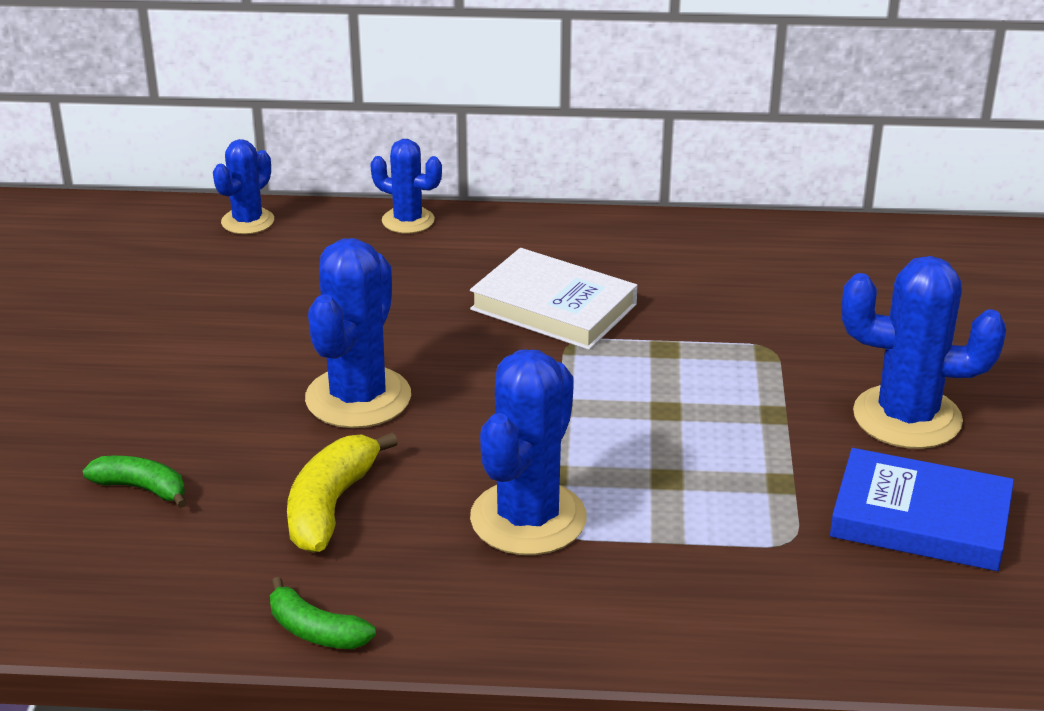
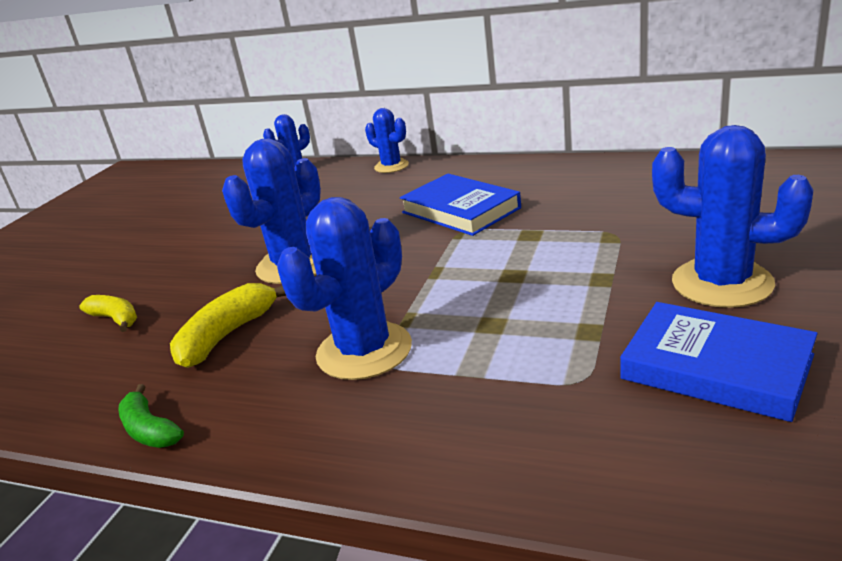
camera: 20 degrees right, 5 degrees down
green banana [83,456,187,508] -> yellow banana [79,295,137,332]
white book [470,248,638,350] -> blue book [400,174,521,236]

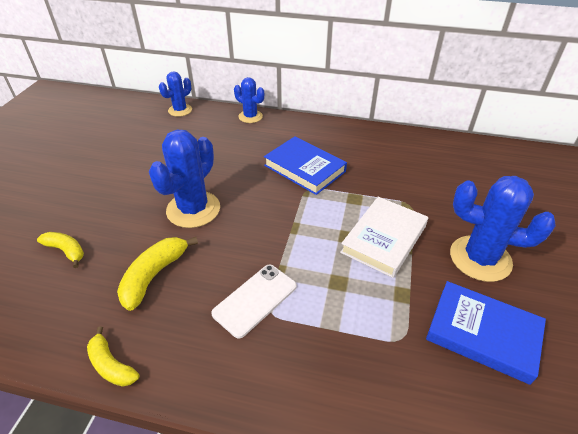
camera: 10 degrees left, 15 degrees up
green banana [118,384,184,448] -> yellow banana [87,326,139,387]
blue cactus [277,197,412,380] -> white phone [211,265,297,339]
none -> white book [340,197,428,278]

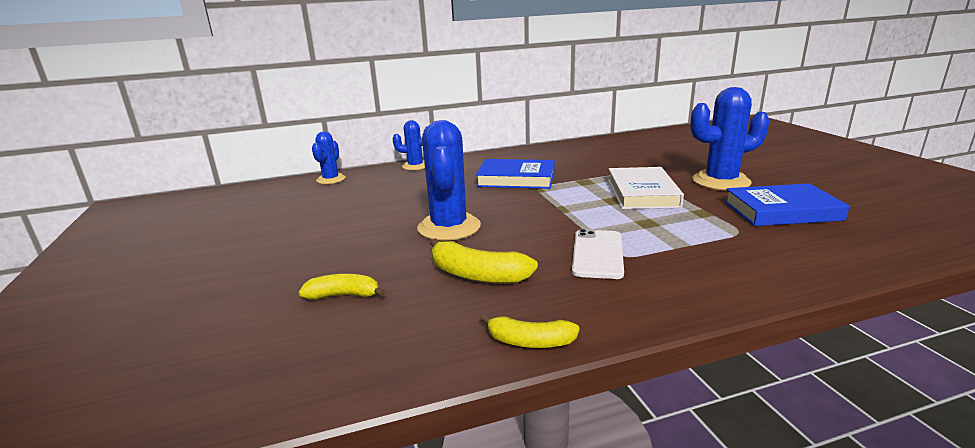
camera: 30 degrees left, 20 degrees down
yellow banana [117,237,198,311] -> yellow banana turned 60 degrees counterclockwise [430,238,538,284]

